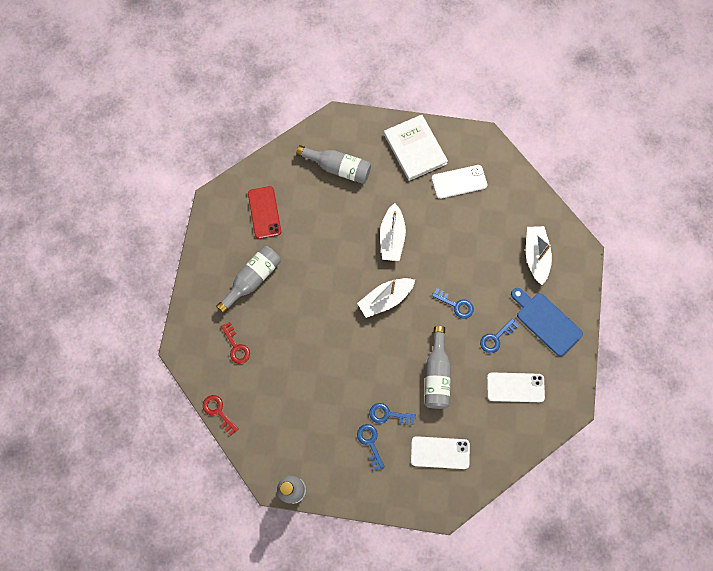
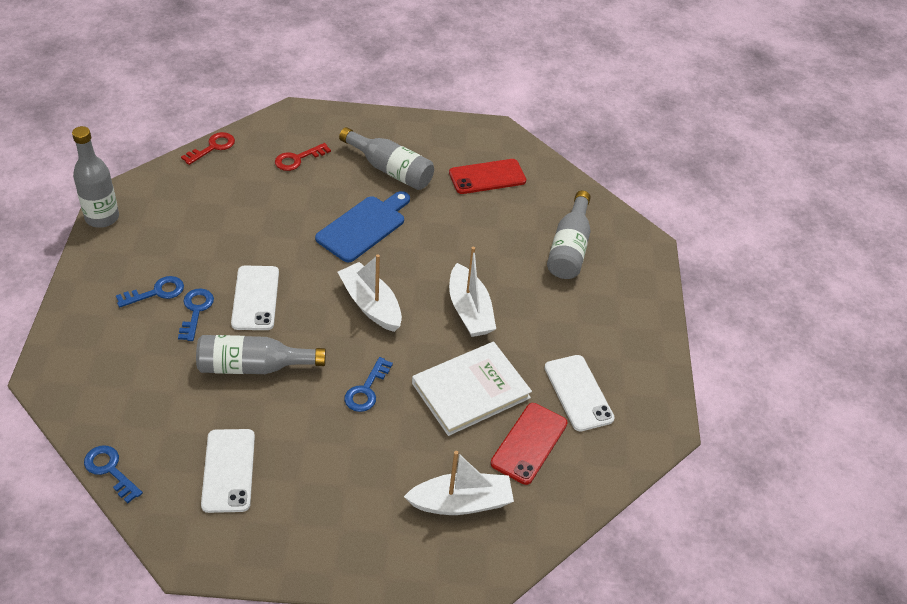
camera: 80 degrees right, 25 degrees down
white boat [380,203,406,261] -> white boat turned 105 degrees counterclockwise [449,247,496,337]
white book [384,115,448,181] -> white book moved to [412,342,532,436]
white phone [411,436,470,469] -> white phone moved to [231,266,279,330]
blue key [480,318,519,353] -> blue key moved to [84,446,143,503]
blue cutting board [511,288,583,356] -> blue cutting board moved to [315,191,410,263]
none -> red phone [491,403,567,485]

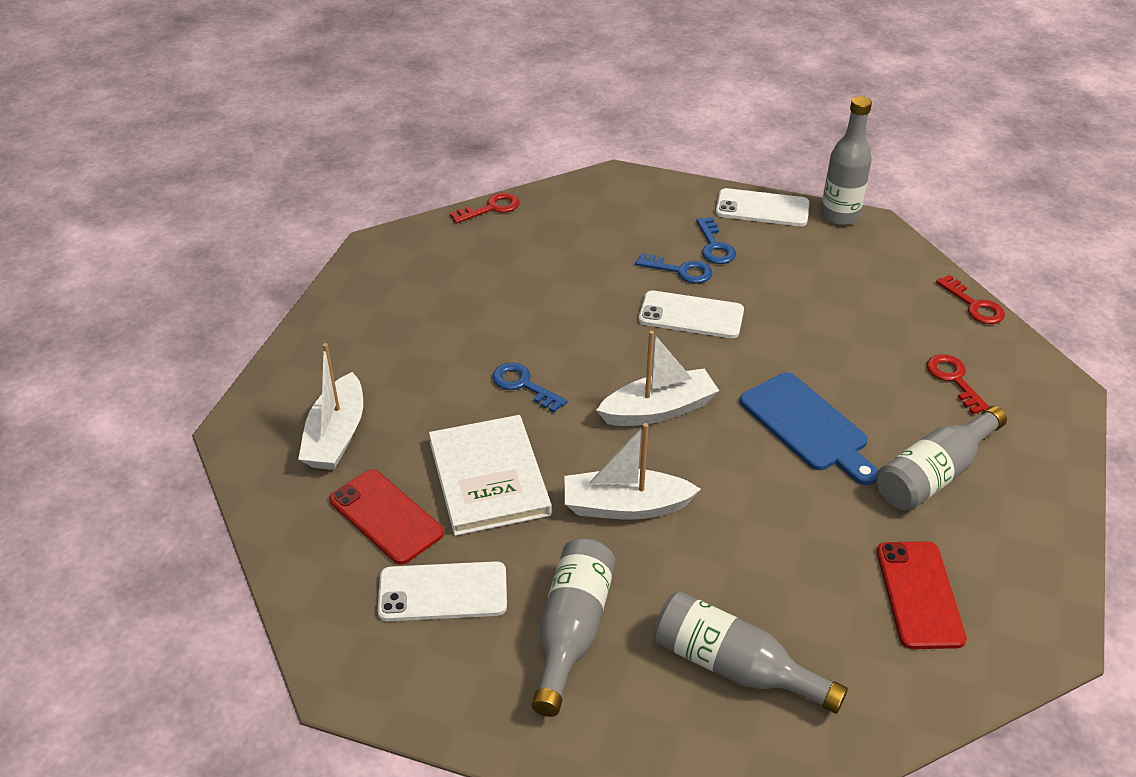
camera: 110 degrees right, 5 degrees down
blue key [84,446,143,503] -> red key [450,193,519,224]
grey bottle [196,335,326,374] -> grey bottle moved to [532,538,616,717]
white phone [201,429,255,513] -> white phone moved to [716,188,809,226]

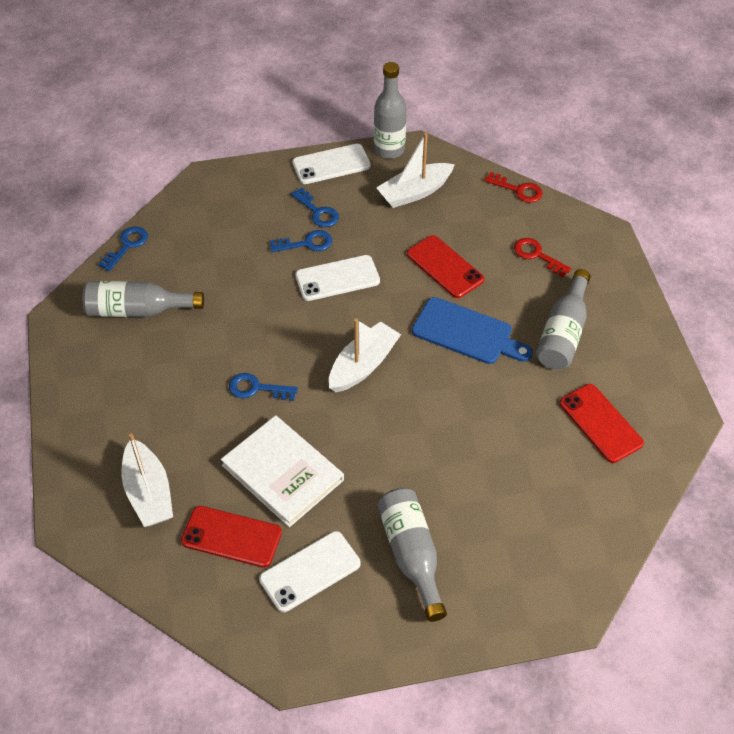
camera: 30 degrees left, 10 degrees up
red key [450,193,519,224] -> blue key [98,226,148,271]
white boat [565,423,701,520] -> white boat moved to [376,133,455,208]
grey bottle [653,591,848,714] -> grey bottle moved to [82,281,204,317]
none -> red phone [407,235,484,298]

